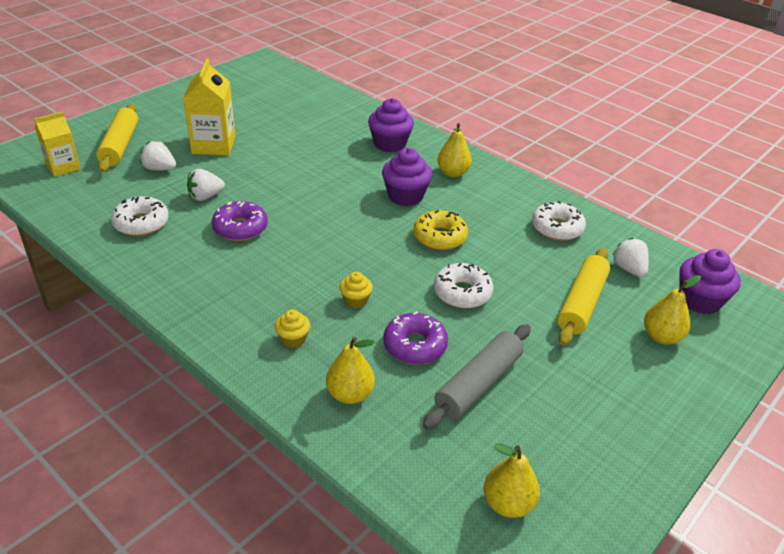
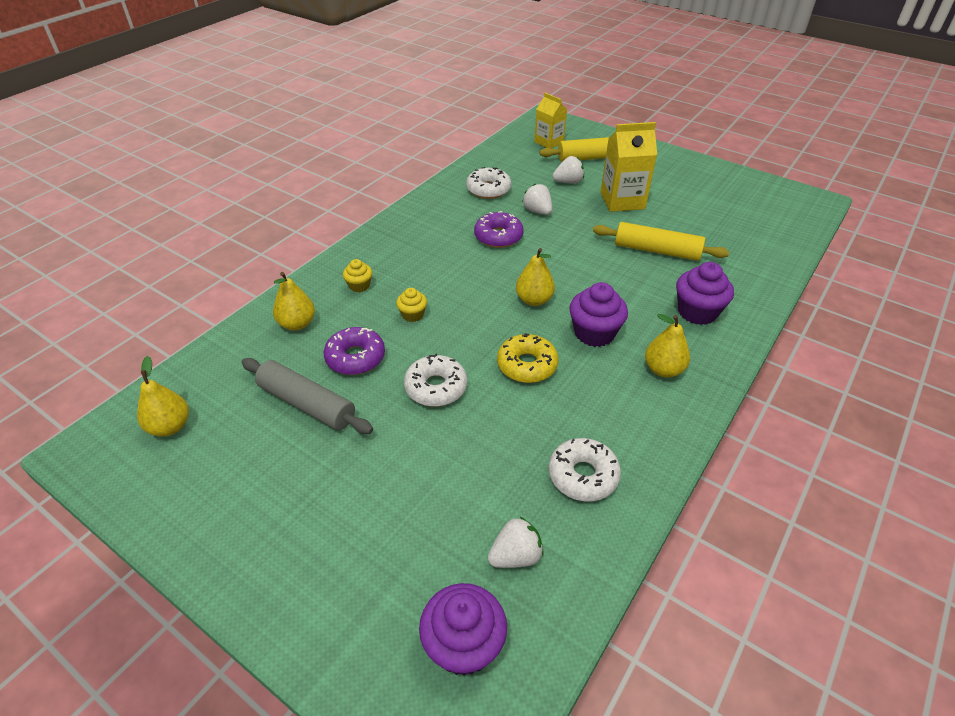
camera: 85 degrees right, 5 degrees up
white strawberry [140,141,176,171] -> white strawberry turned 60 degrees clockwise [553,156,584,184]
yellow rolling pin [557,248,610,346] -> yellow rolling pin moved to [593,222,729,261]
yellow pear [644,275,701,345] -> yellow pear moved to [516,248,555,306]

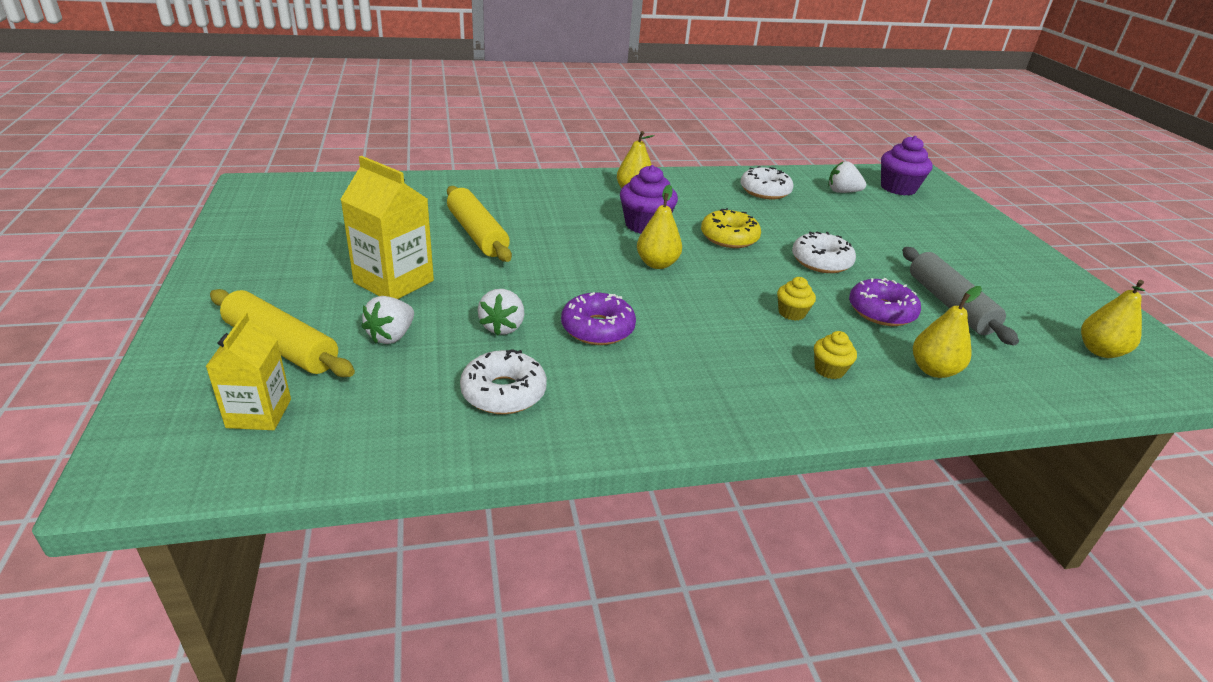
camera: 140 degrees left, 10 degrees down
white strawberry [553,156,584,184] -> white strawberry turned 90 degrees counterclockwise [361,296,414,344]
purple cupcake [676,262,734,325] -> none

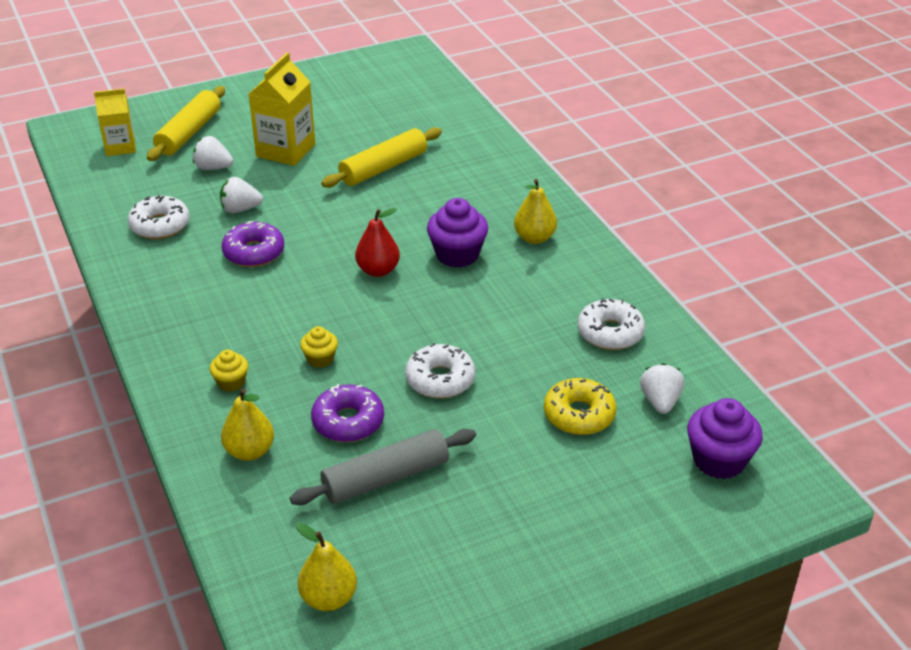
camera: 80 degrees right, 5 degrees up
yellow pear [637,185,682,269] -> red pear [355,208,400,277]
yellow donut [701,208,761,248] -> yellow donut moved to [544,378,617,435]

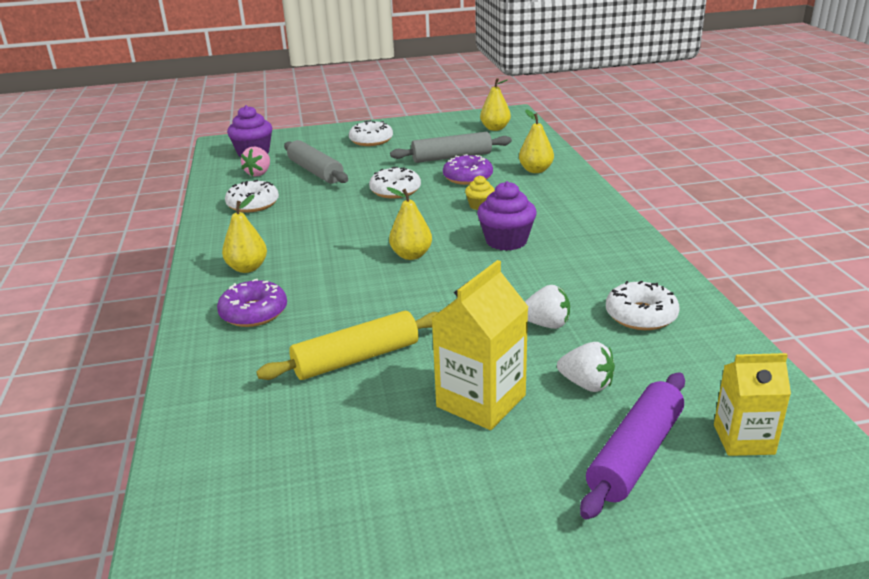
camera: 165 degrees left, 10 degrees down
yellow rolling pin [147,86,225,161] -> purple rolling pin [580,373,685,520]
yellow cupcake [210,350,248,392] -> none
purple donut [222,221,284,267] -> purple donut moved to [217,279,287,327]
red pear [355,208,400,277] -> yellow pear [387,187,432,260]
purple cupcake [427,198,488,268] -> purple cupcake moved to [477,181,537,251]
yellow donut [544,378,617,435] -> grey rolling pin [284,140,348,184]
white strawberry [640,363,684,414] -> pink strawberry [241,147,270,176]
none -> white donut [349,120,393,146]

